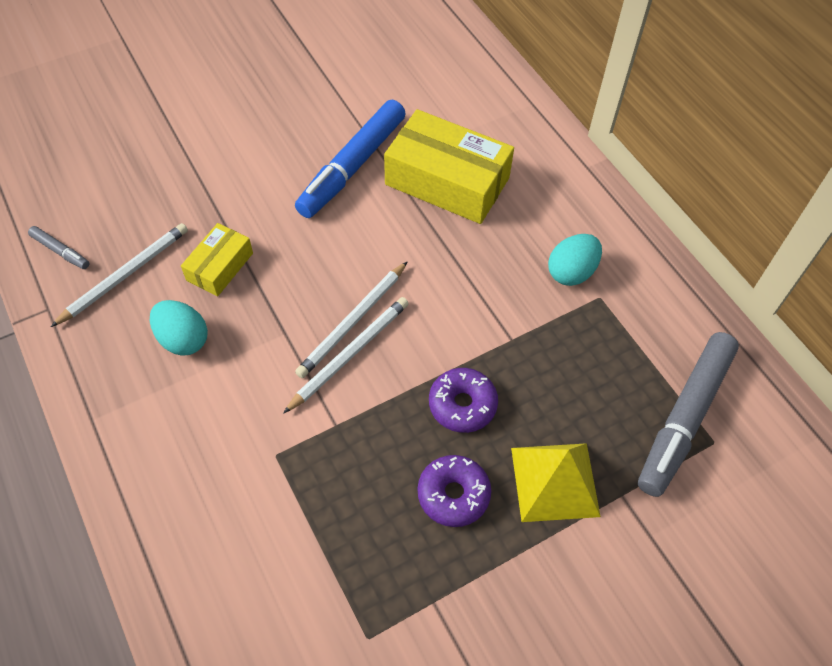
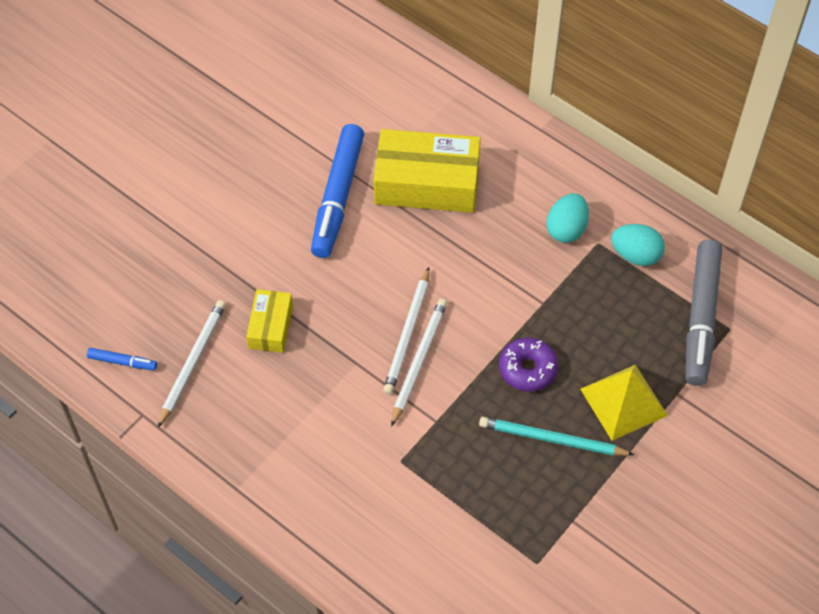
camera: 20 degrees left, 0 degrees up
grey marker [28,226,89,269] -> blue marker [87,348,157,370]
turquoise egg [150,300,208,356] -> turquoise egg moved to [611,224,665,266]
purple donut [418,455,491,527] -> turquoise pencil [479,417,635,456]

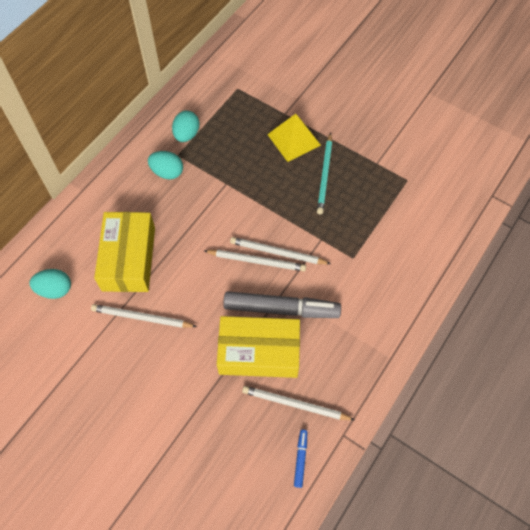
camera: 95 degrees left, 5 degrees up
yellow box [246,289,293,353] -> yellow box [217,316,300,378], size x1.88
blue marker [311,124,364,258] -> white pencil [91,304,197,328]
purple donut [499,338,558,392] -> none
grey marker [686,240,722,386] -> grey marker moved to [223,291,341,318]
none -> turquoise egg [29,269,71,299]

